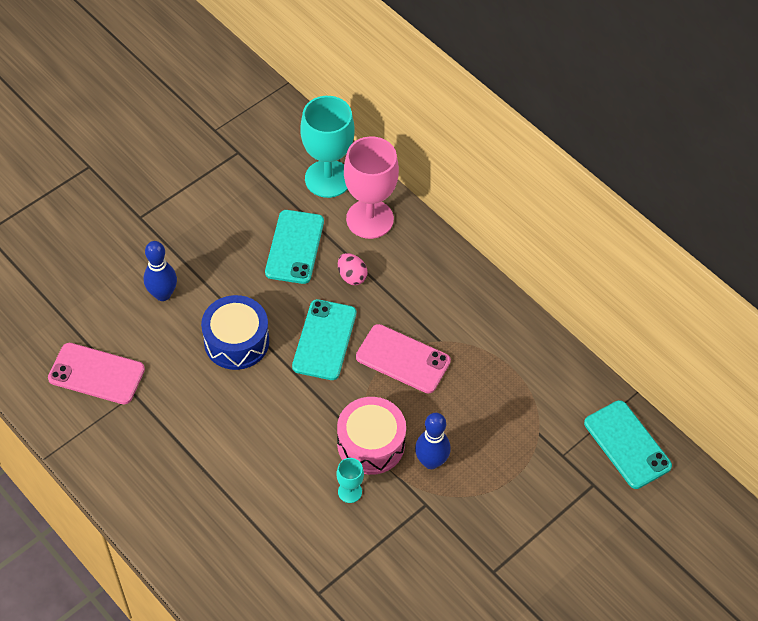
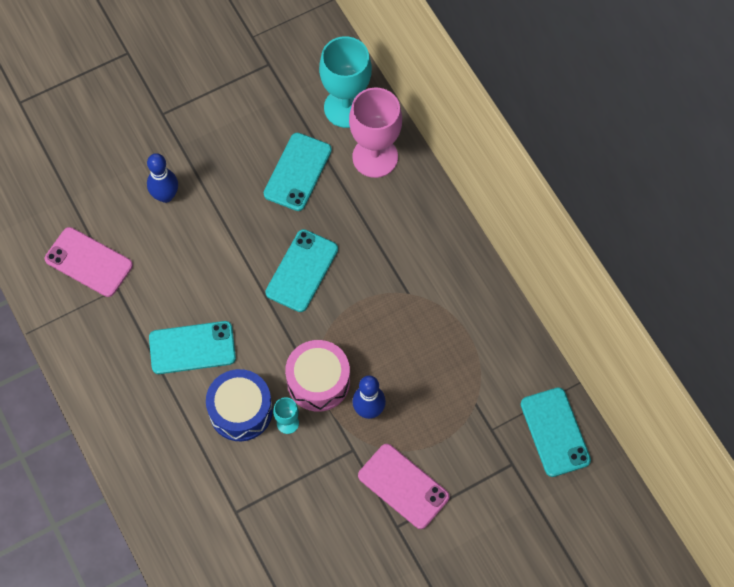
camera: 15 degrees right, 10 degrees up
blue drum [201,295,269,370] -> blue drum moved to [206,369,273,441]
pink egg [338,253,368,285] -> none
pink phone [356,324,451,393] -> pink phone moved to [358,444,450,529]
none -> turquoise phone [149,321,236,374]

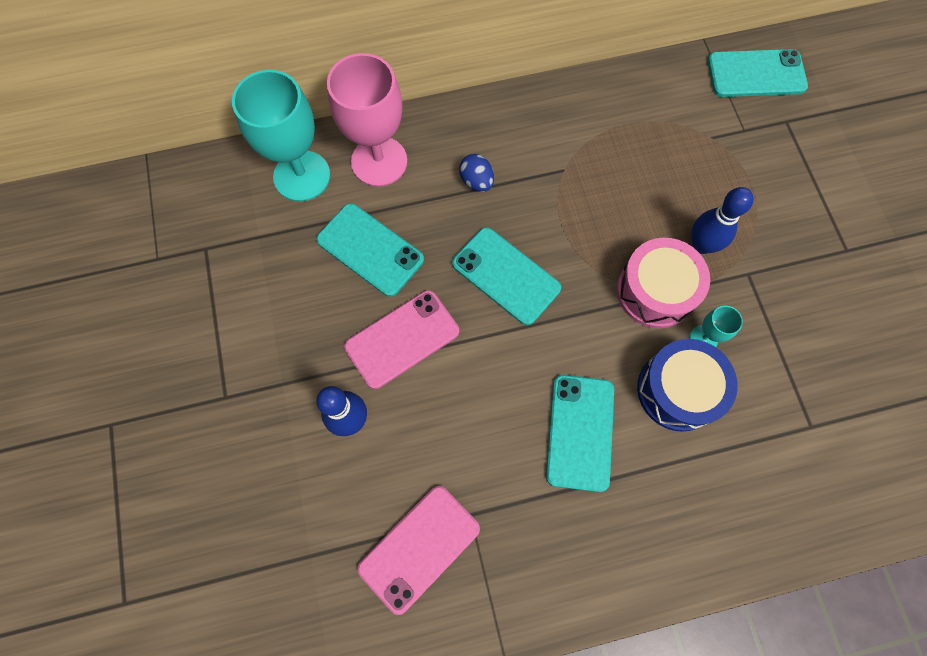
camera: 75 degrees left, 5 degrees up
pink phone [358,444,450,529] -> pink phone moved to [344,290,459,389]
none -> blue egg [459,154,494,192]

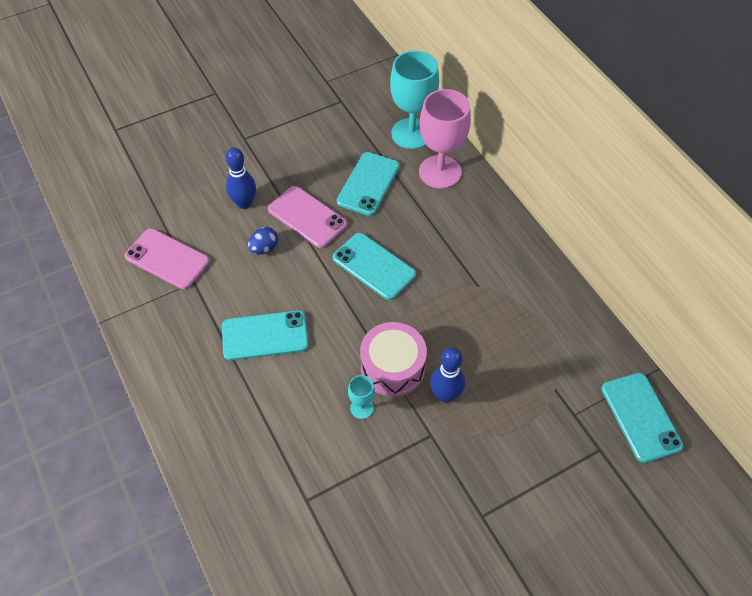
camera: 75 degrees right, 15 degrees down
turquoise phone [452,227,561,325] -> turquoise phone turned 75 degrees counterclockwise [333,233,416,300]
blue egg [459,154,494,192] -> blue egg moved to [248,227,278,254]
blue drum [637,339,738,432] -> none

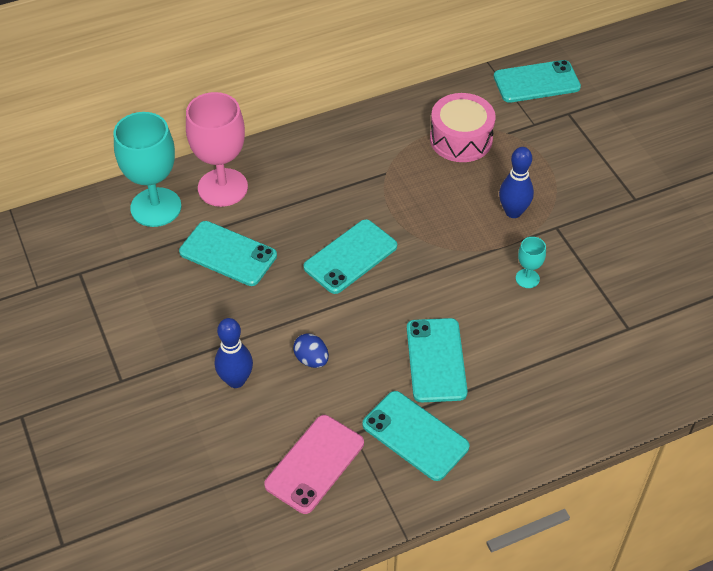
camera: 85 degrees left, 5 degrees down
pink phone [268,186,347,248] -> none
pink drum [360,322,427,397] -> pink drum moved to [430,93,496,162]
none -> turquoise phone [362,391,470,481]

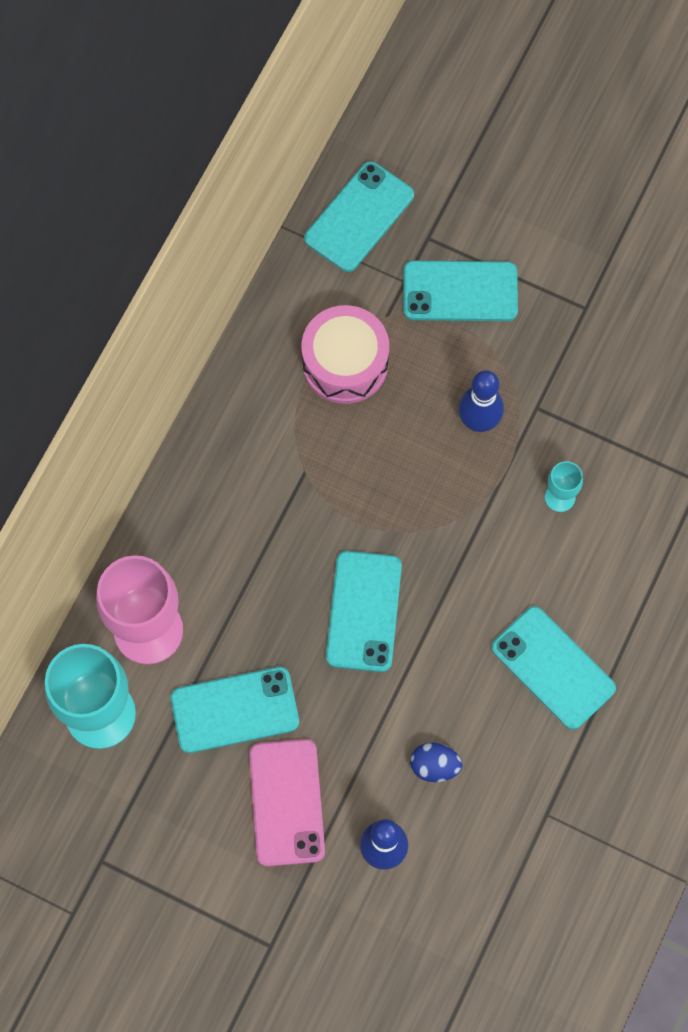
camera: 40 degrees left, 20 degrees up
pink phone [264,415,364,514] -> pink phone moved to [249,739,325,866]
turquoise phone [362,391,470,481] -> turquoise phone moved to [403,261,518,321]

